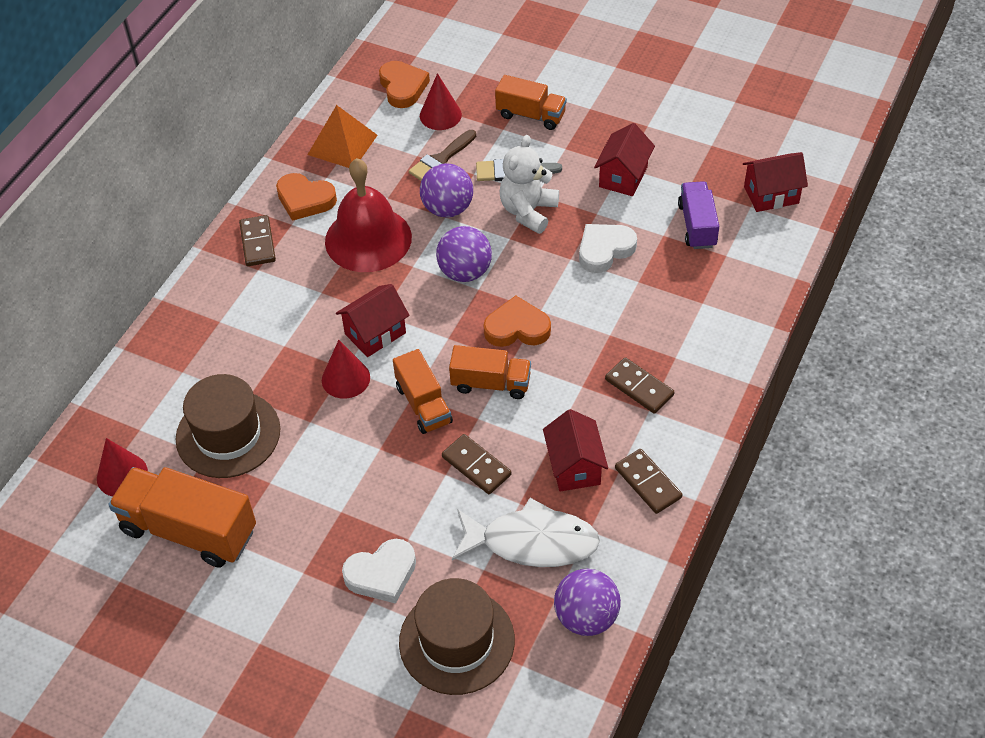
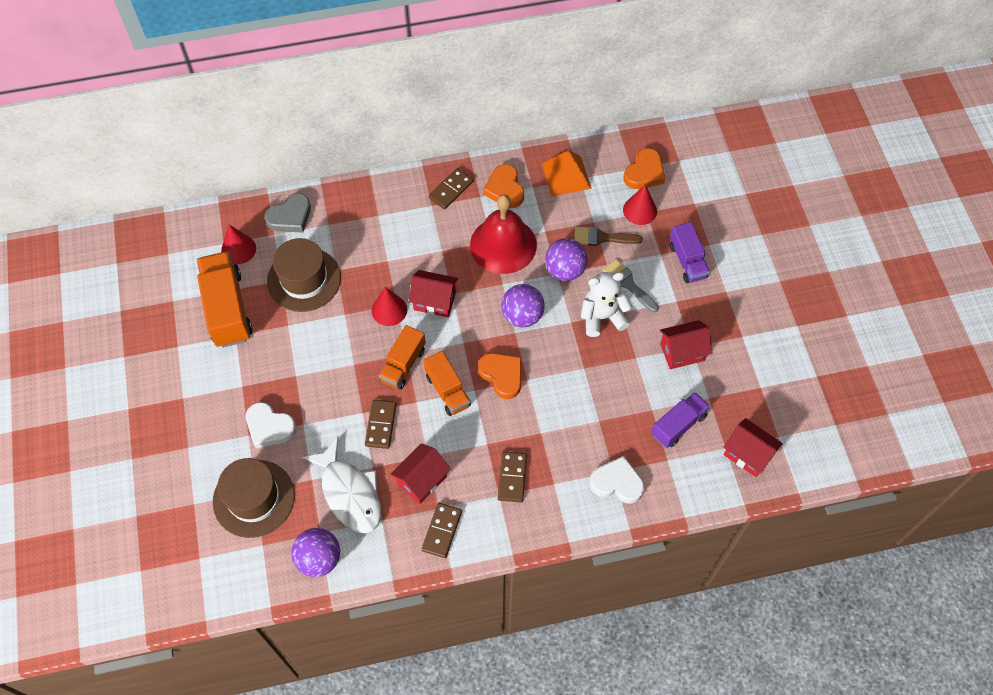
camera: 50 degrees right, 10 degrees up
orange truck [495,75,567,130] -> purple truck [670,222,710,283]
white heart [579,224,637,273] -> white heart moved to [589,456,644,504]
none -> grey heart [265,193,311,233]

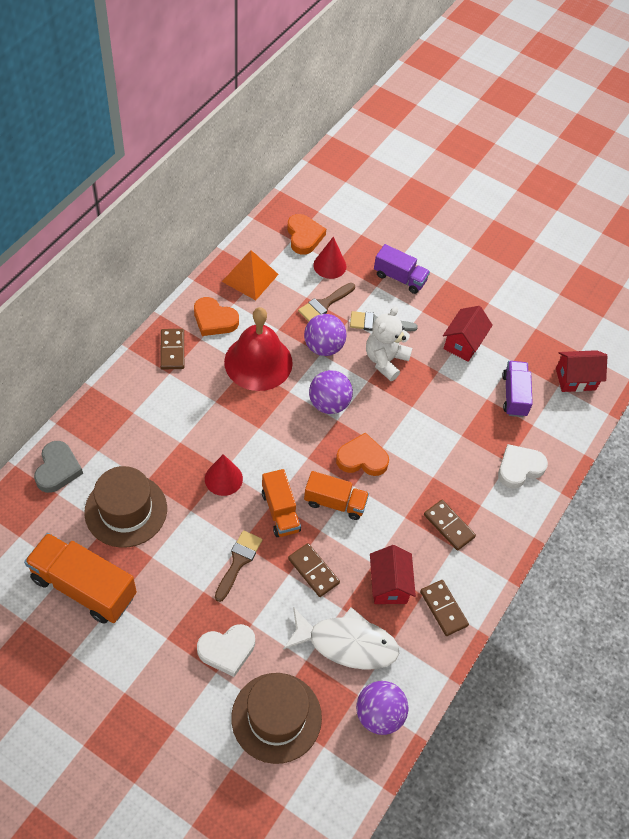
camera: 50 degrees left, 5 degrees down
red cone [221,225,256,264] -> none
red house [409,270,458,317] -> none
none -> brown brush [215,530,262,602]

